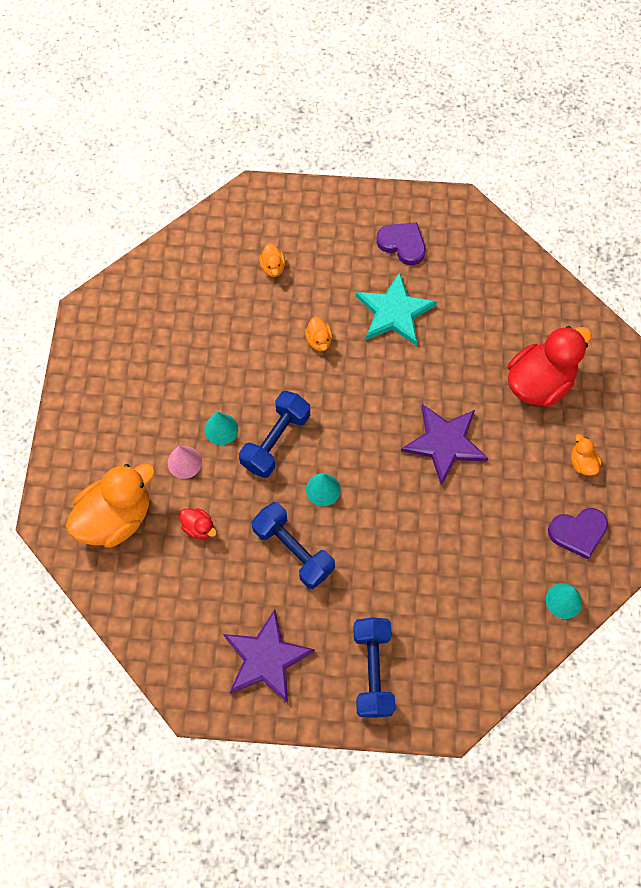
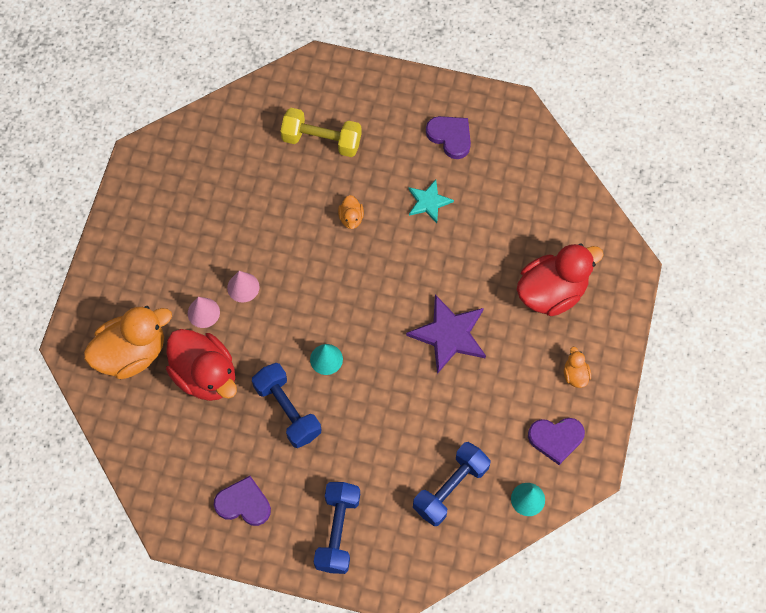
camera: 10 degrees right, 0 degrees up
red duck [180,508,217,539] -> red duck [166,329,237,401], size x2.29
turquoise cone [204,411,238,445] -> pink cone [227,271,259,303]
purple star [223,609,315,703] -> purple heart [214,476,271,526]
blue dumbbell [239,391,310,478] -> blue dumbbell moved to [413,442,490,526]
orange duck [259,243,285,277] -> yellow dumbbell [280,108,362,157]
turquoise star [356,272,437,346] -> turquoise star [408,180,454,223], size x0.60

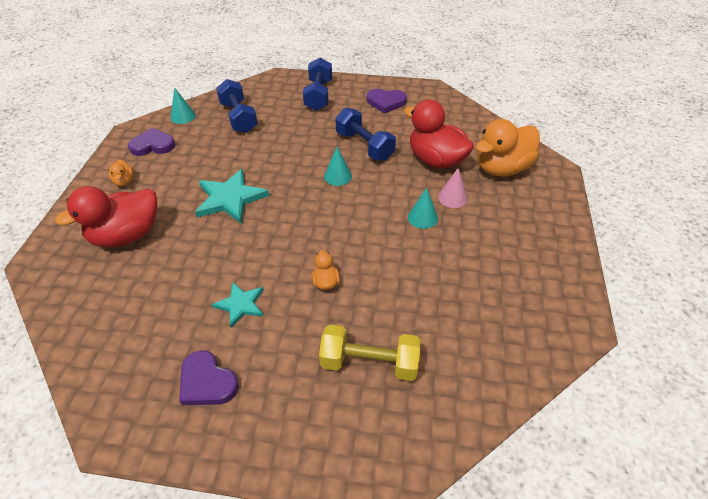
camera: 175 degrees right, 20 degrees down
pink cone [227,271,259,303] -> turquoise cone [408,188,438,229]
purple star [406,295,486,374] -> turquoise star [195,169,269,223]
blue dumbbell [413,442,490,526] -> blue dumbbell turned 60 degrees counterclockwise [216,79,258,133]

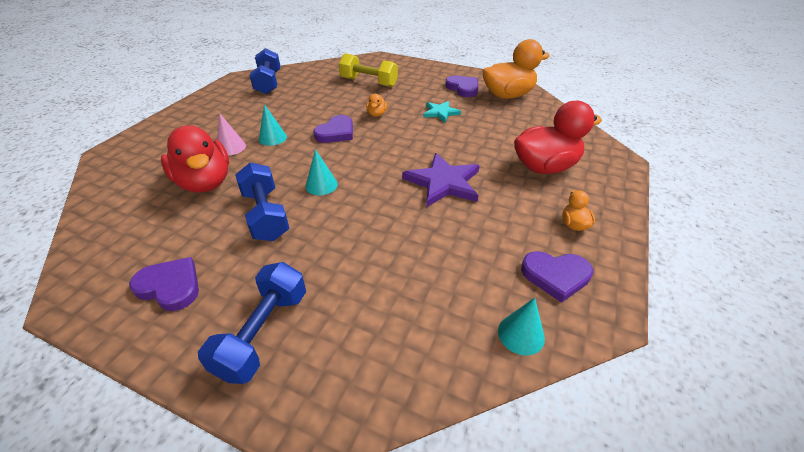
camera: 165 degrees left, 5 degrees down
turquoise star [195,169,269,223] -> purple star [402,153,480,207]
blue dumbbell [216,79,258,133] -> blue dumbbell moved to [250,48,280,94]
orange duck [476,119,540,176] -> orange duck moved to [482,39,550,99]
none -> purple heart [313,115,353,143]

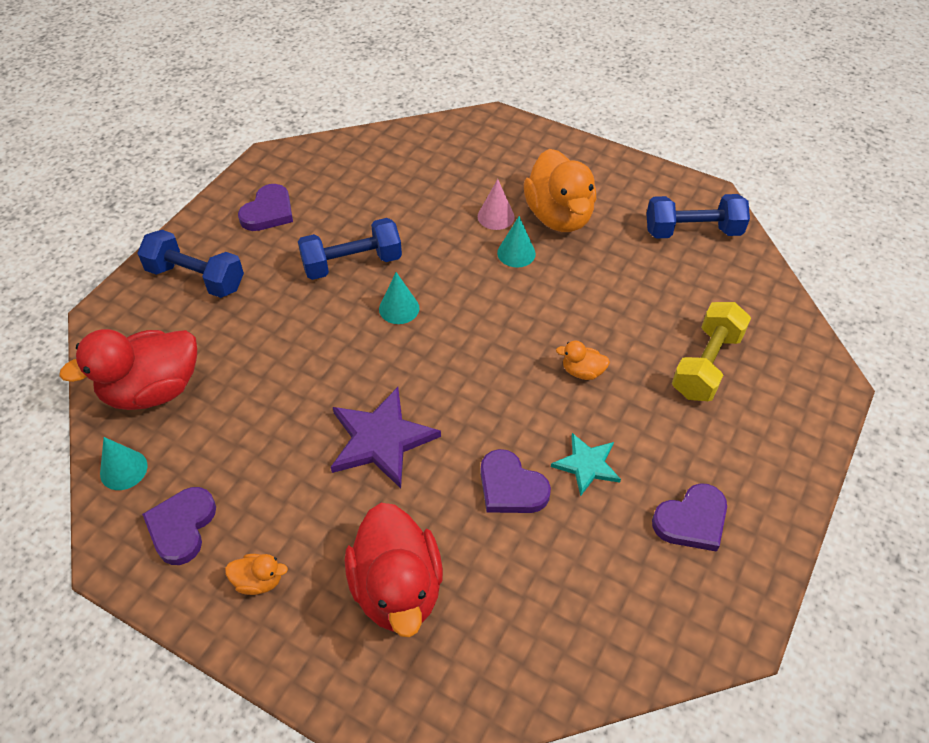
camera: 95 degrees right, 10 degrees up
red duck [161,125,229,193] -> red duck moved to [59,329,197,410]
purple heart [313,115,353,143] -> purple heart moved to [480,449,551,513]
orange duck [482,39,550,99] -> orange duck moved to [524,149,596,232]

